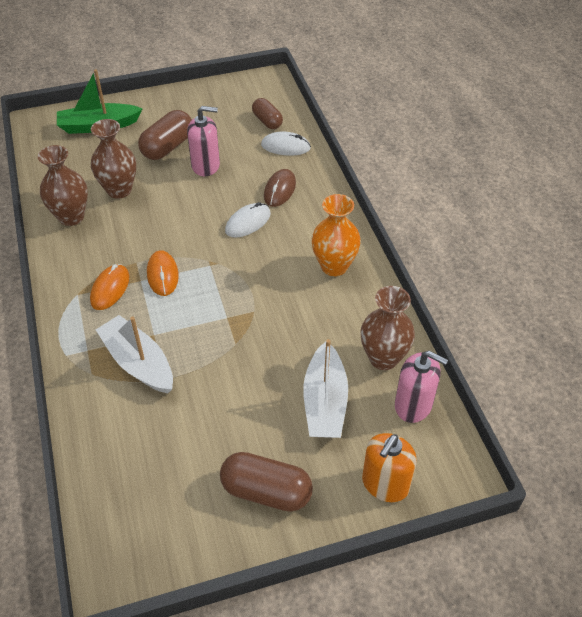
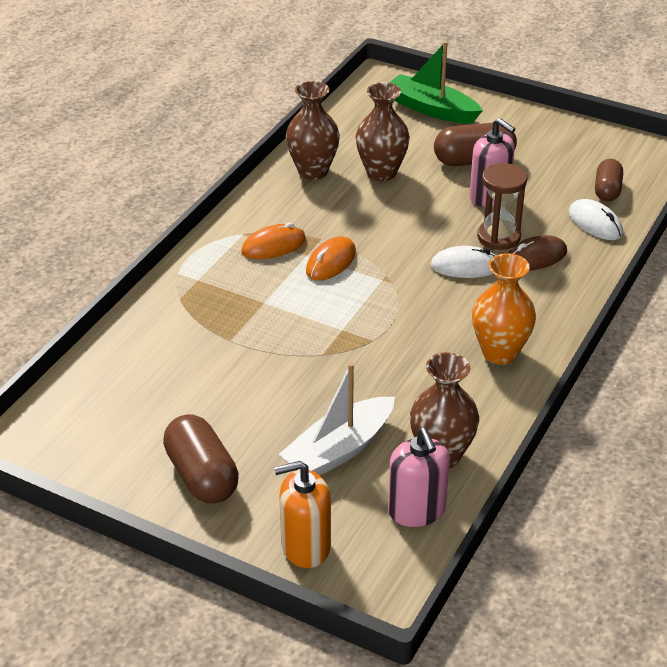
camera: 45 degrees right, 10 degrees down
white boat [96,315,173,393] -> none
none -> brown hourglass [477,163,527,250]

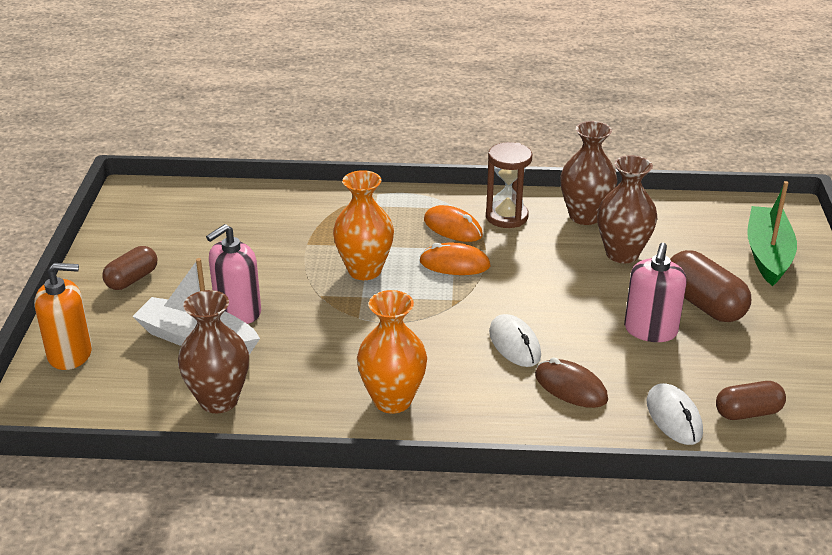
camera: 65 degrees right, 5 degrees down
brown capsule [163,414,239,503] -> brown capsule [102,246,157,290], size x0.65
orange soap dispenser [274,461,331,568] -> orange soap dispenser turned 120 degrees clockwise [34,263,92,370]
pink soap dispenser [388,428,450,527] -> pink soap dispenser moved to [206,224,261,324]
brown hourglass [477,163,527,250] -> brown hourglass moved to [486,142,532,228]
white mouse [569,199,623,240] -> white mouse turned 45 degrees counterclockwise [647,383,703,445]
none -> orange vase [333,170,394,280]

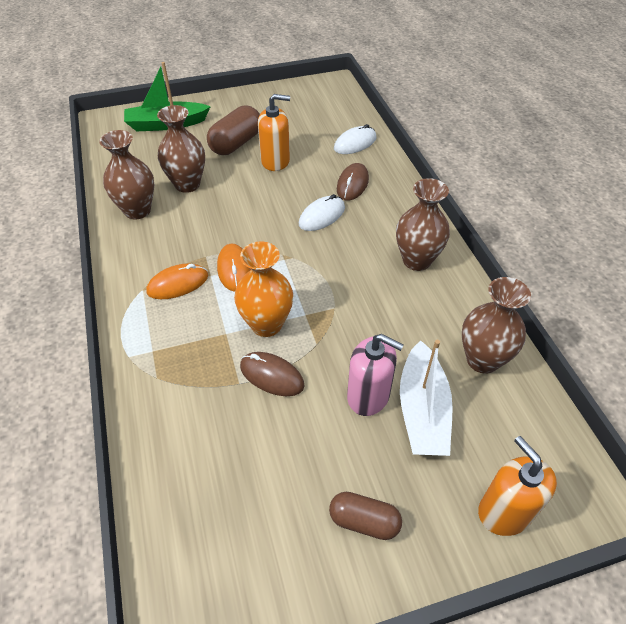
camera: 110 degrees left, 15 degrees up
orange vase [357,290,427,414] -> brown vase [396,178,450,271]
orange mouse [424,205,483,242] -> orange mouse turned 45 degrees clockwise [146,264,208,299]
brown hourglass [486,142,532,228] -> none
pink soap dispenser [624,243,687,342] -> orange soap dispenser [258,94,290,171]
brown capsule [716,381,786,420] -> none
none -> brown mouse [240,352,304,396]

